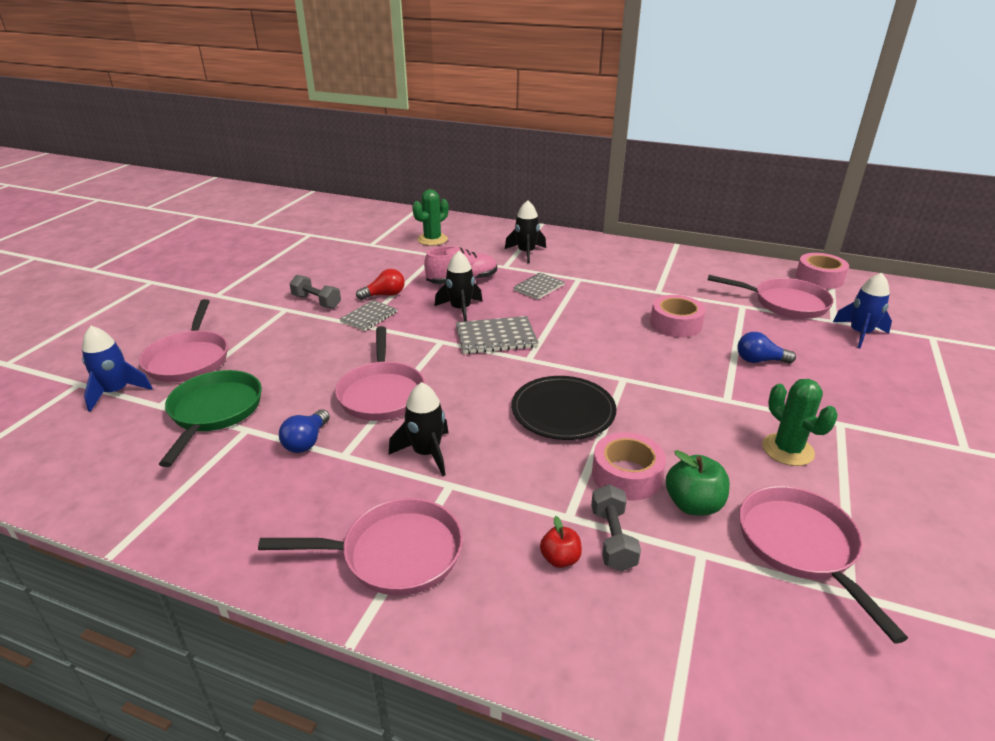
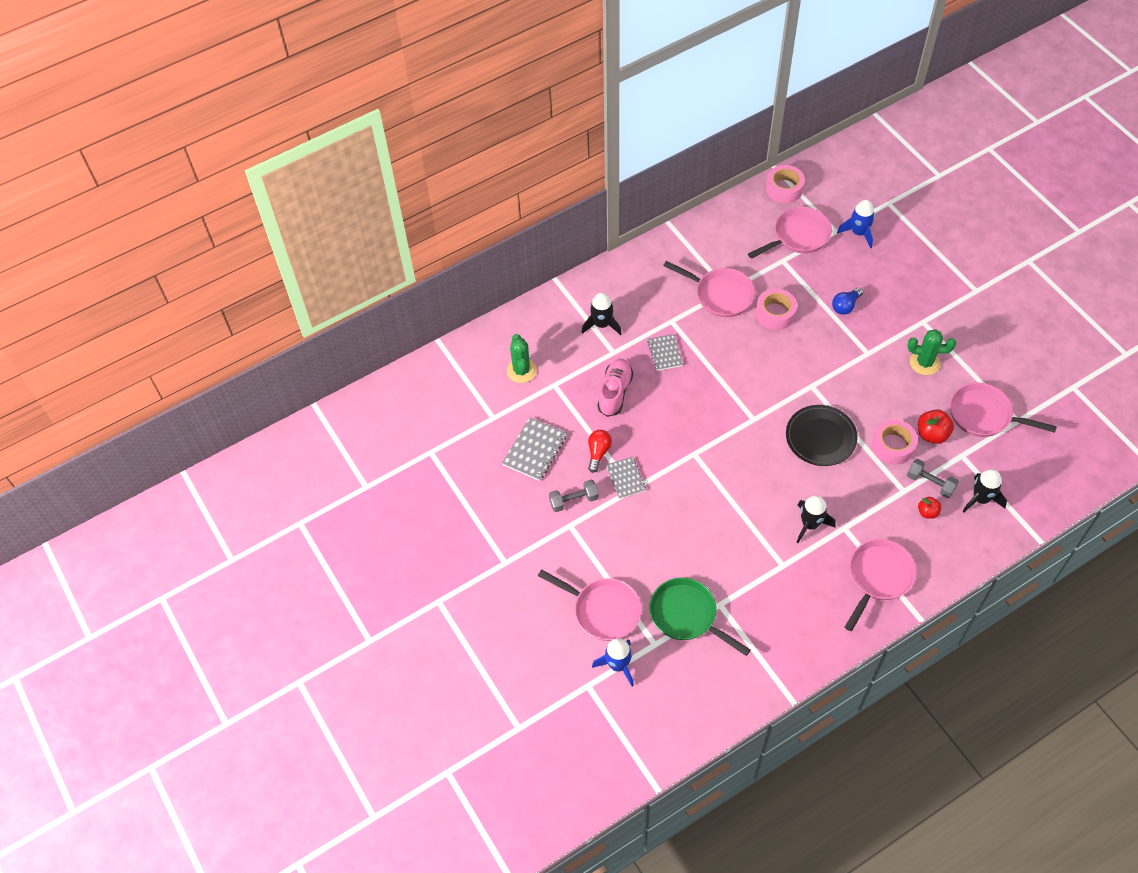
camera: 50 degrees left, 25 degrees up
blue light bulb [279,409,330,453] -> none
pink pan [335,326,425,421] -> pink pan moved to [663,261,755,317]
black rocket [435,251,482,321] -> black rocket moved to [962,469,1007,513]
grey notebook [456,316,539,354] -> grey notebook moved to [502,417,567,481]
green apple [666,450,730,515] -> red apple [918,409,954,444]

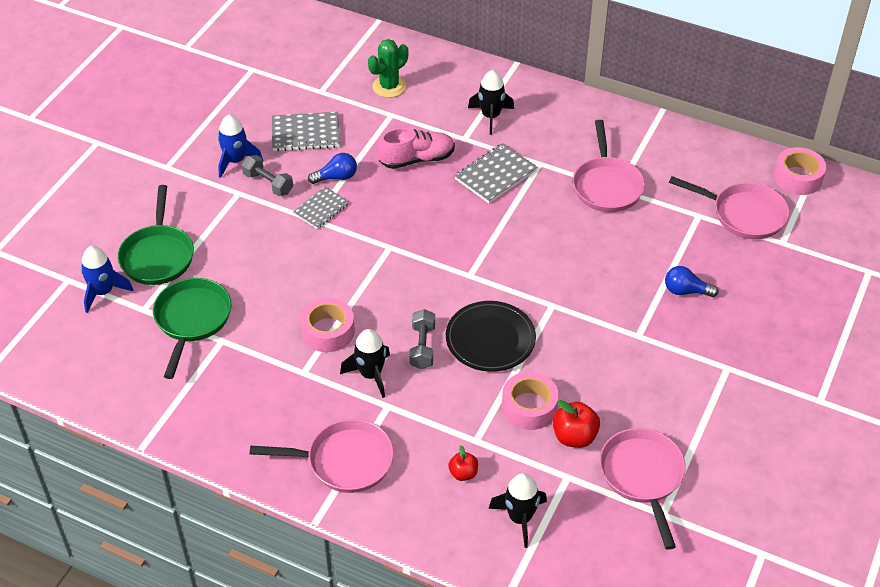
camera: 55 degrees right, 10 degrees down
pink pan [538,569,642,641] -> green pan [118,185,194,285]
red light bulb [588,430,612,473] -> blue light bulb [308,153,357,184]
grey notebook [648,334,683,371] -> grey notebook [454,143,537,203], size x1.50
pink tape [756,288,797,330] -> pink tape moved to [300,298,355,352]
blue rocket [837,200,875,249] -> blue rocket moved to [218,114,263,178]
green cactus [907,329,956,375] -> none
grey dumbbell [907,459,959,498] -> grey dumbbell moved to [410,309,435,369]

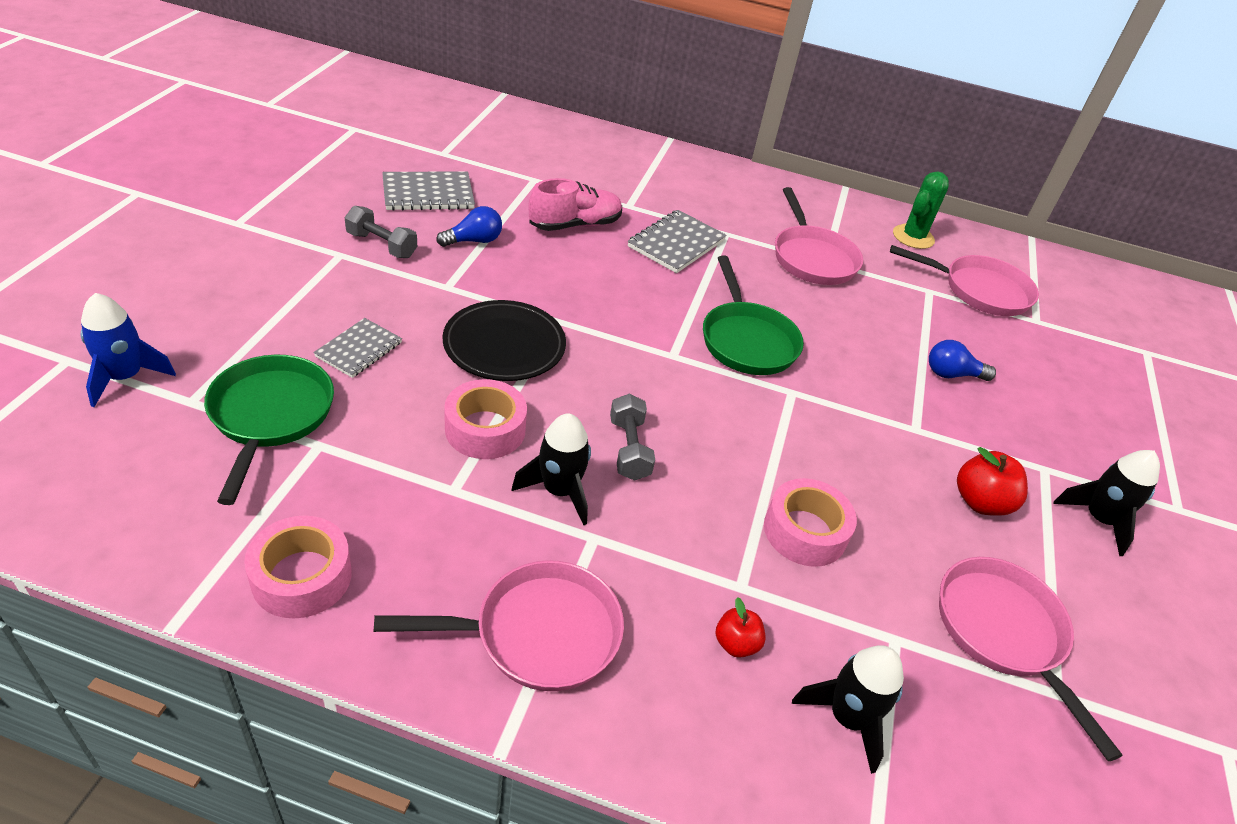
camera: 15 degrees left, 5 degrees down
green pan [118,185,194,285] -> green pan moved to [703,256,804,375]
blue rocket [218,114,263,178] -> none
grey notebook [293,187,349,229] -> grey notebook moved to [313,318,402,378]
green cactus [368,39,409,98] -> green cactus moved to [893,172,949,249]
black plate [446,301,536,372] -> black plate moved to [442,300,566,381]
black rocket [468,70,514,135] -> black rocket moved to [1054,450,1160,556]
red apple [552,400,600,448] -> red apple moved to [957,447,1028,516]
pink tape [774,147,826,195] -> pink tape moved to [244,516,352,619]

